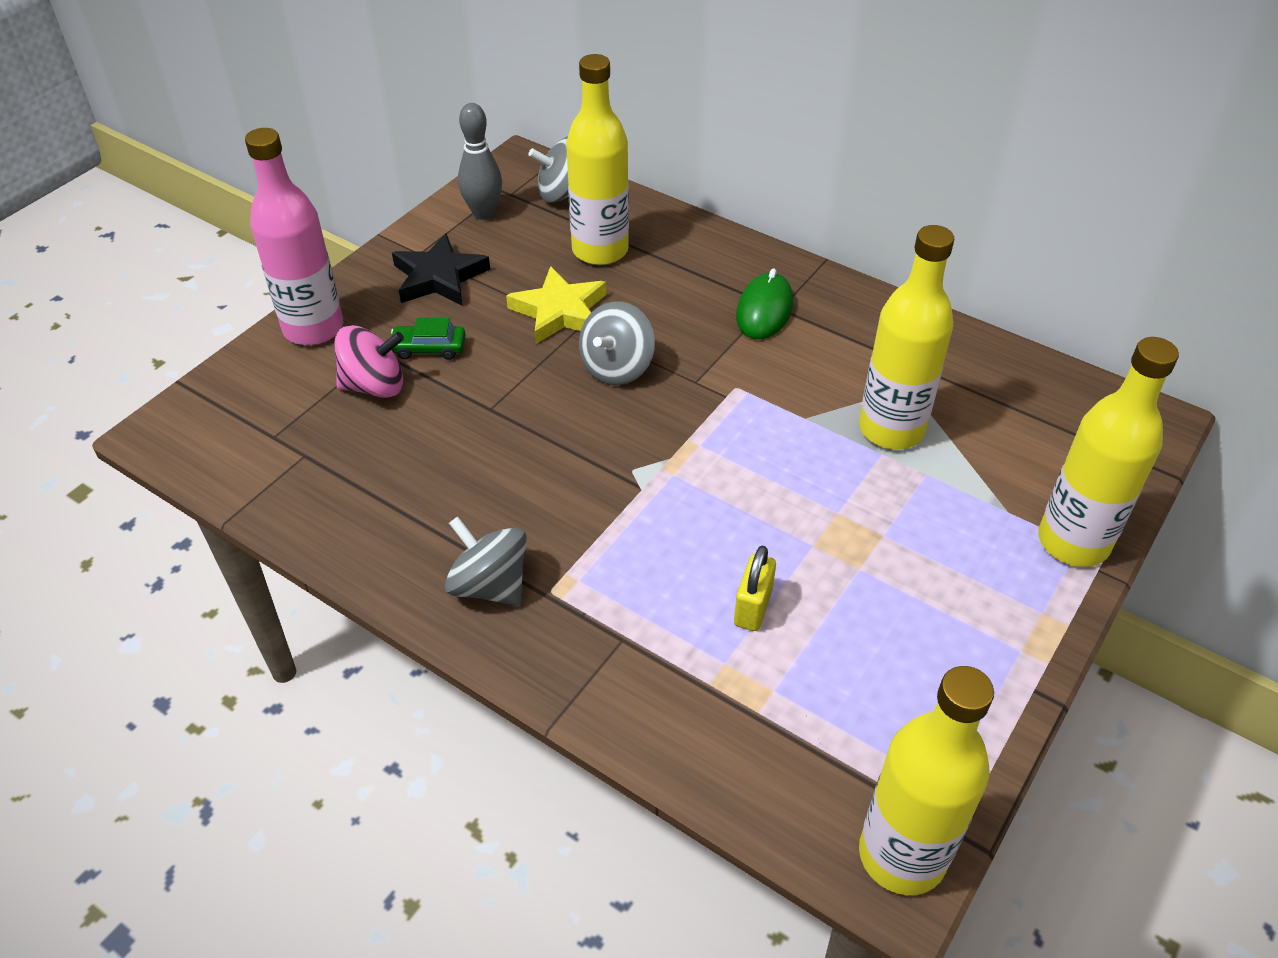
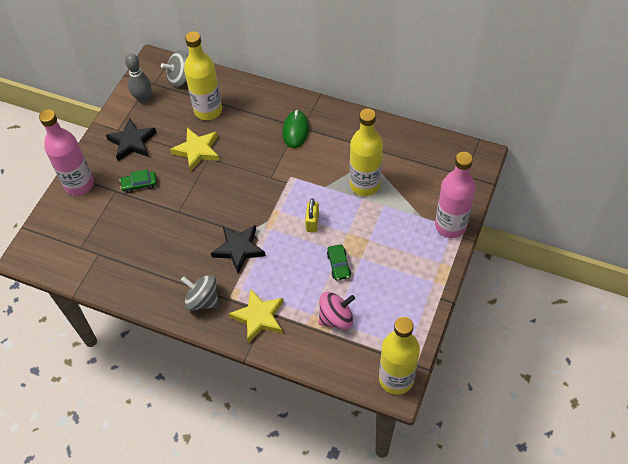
camera: 10 degrees left, 10 degrees up
pink spinning top [334,325,404,398] -> pink spinning top moved to [319,292,355,330]
grey spinning top [579,301,655,385] -> none
yellow padlock [734,545,776,631] -> yellow padlock moved to [305,198,319,232]
yellow bottle [1038,337,1179,567] -> pink bottle [435,152,476,238]
none -> black star [211,225,266,273]
none -> yellow star [228,288,284,343]
none -> green car [327,244,351,280]

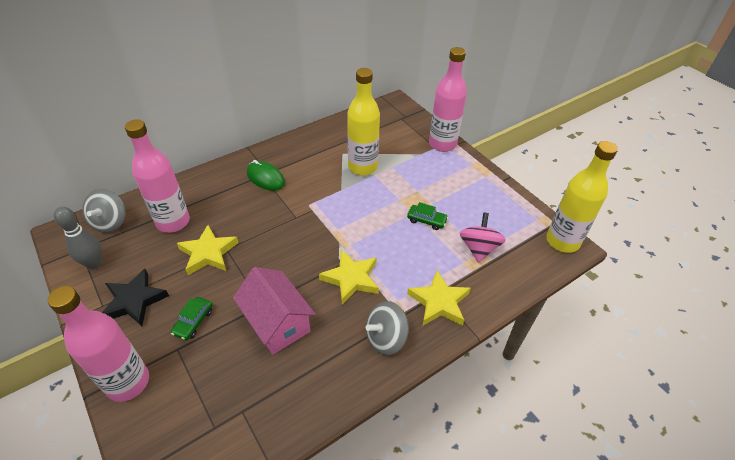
camera: 60 degrees left, 10 degrees down
yellow bottle [184,31,222,120] -> pink bottle [125,119,190,233]
black star [211,225,266,273] -> yellow star [319,250,379,305]
yellow padlock [305,198,319,232] -> none
none -> pink house [233,267,316,354]

